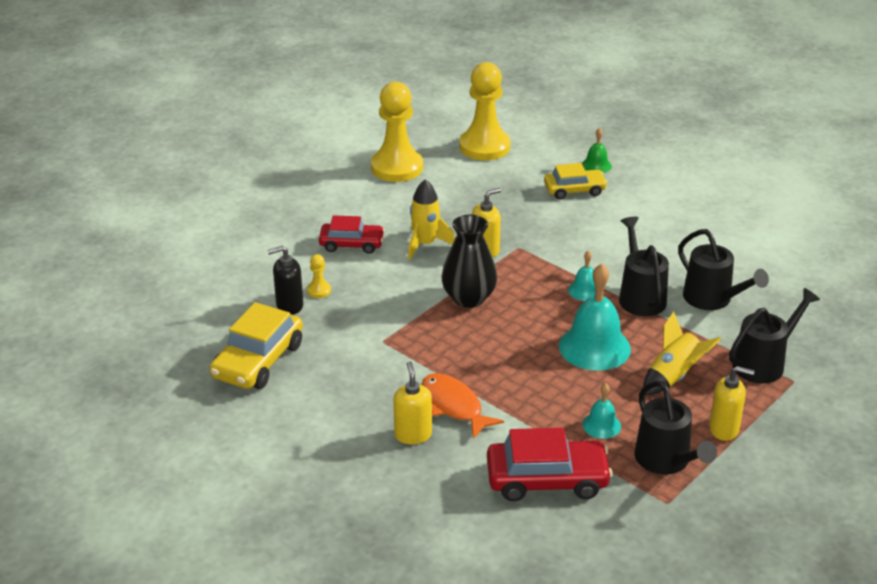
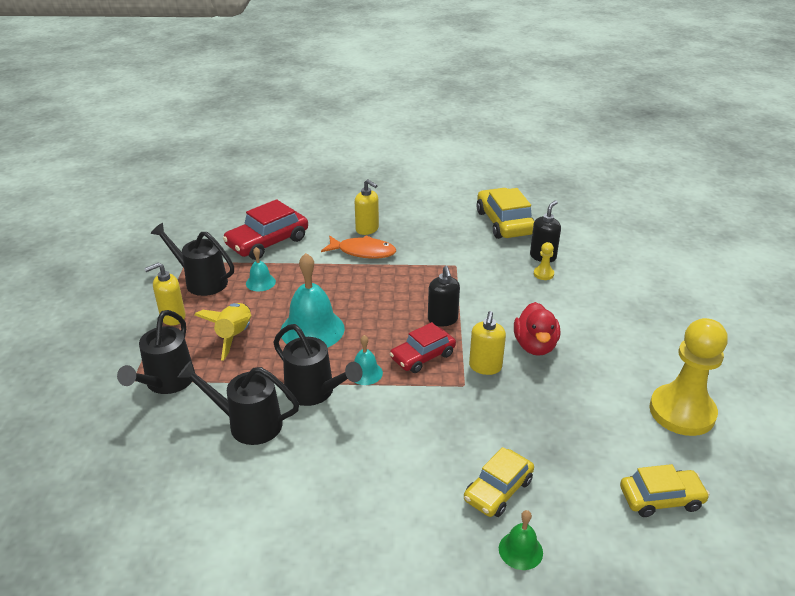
camera: 140 degrees right, 0 degrees up
red car [319,215,385,254] -> red car moved to [390,322,456,373]
yellow rocket [408,179,455,259] -> red duck [514,302,560,356]
black vase [441,215,497,308] -> black soap dispenser [428,266,460,326]
yellow pawn [459,62,511,160] -> yellow car [620,464,710,517]

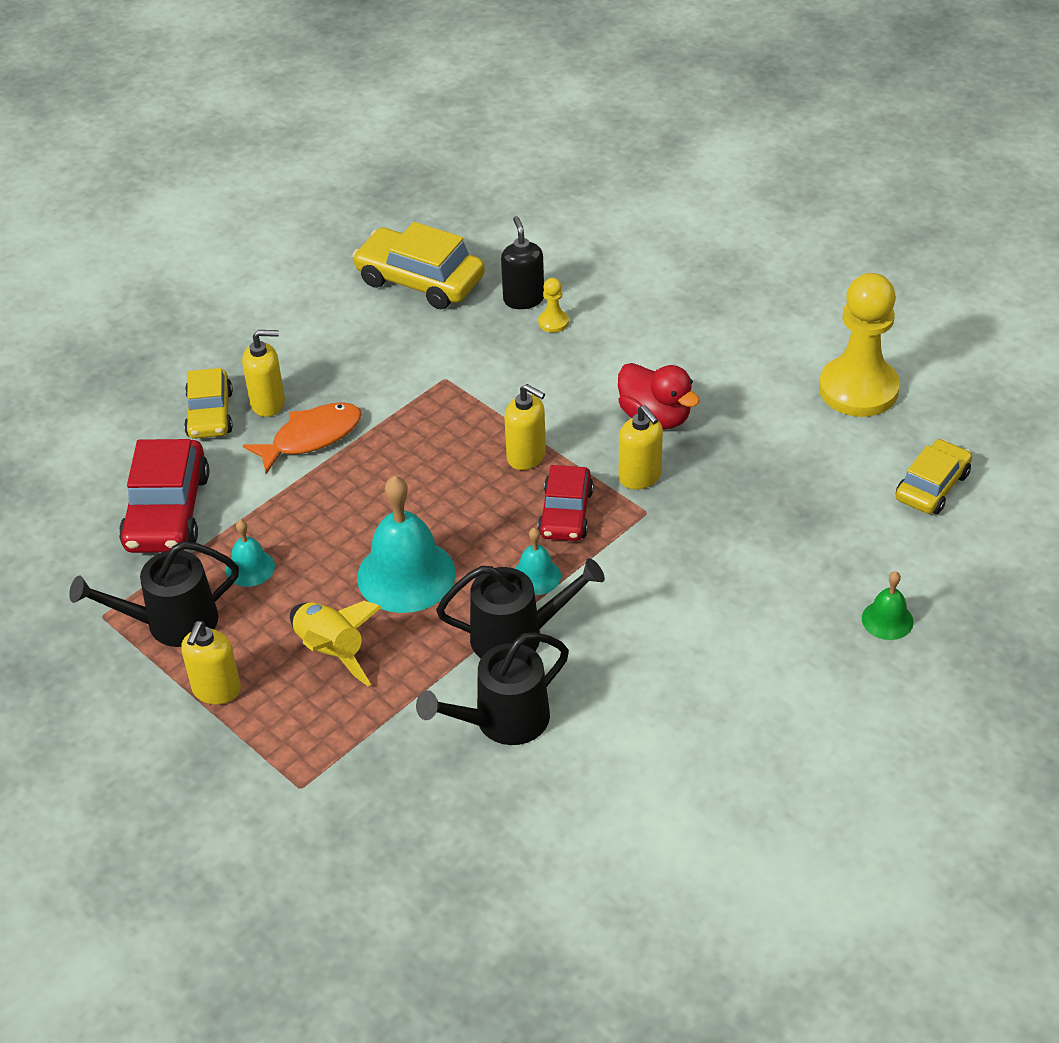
camera: 45 degrees left, 10 degrees up
black watering can [117,310,195,394] -> none
black soap dispenser [428,266,460,326] -> yellow soap dispenser [504,384,546,470]
yellow car [464,447,534,517] -> yellow car moved to [184,368,233,439]

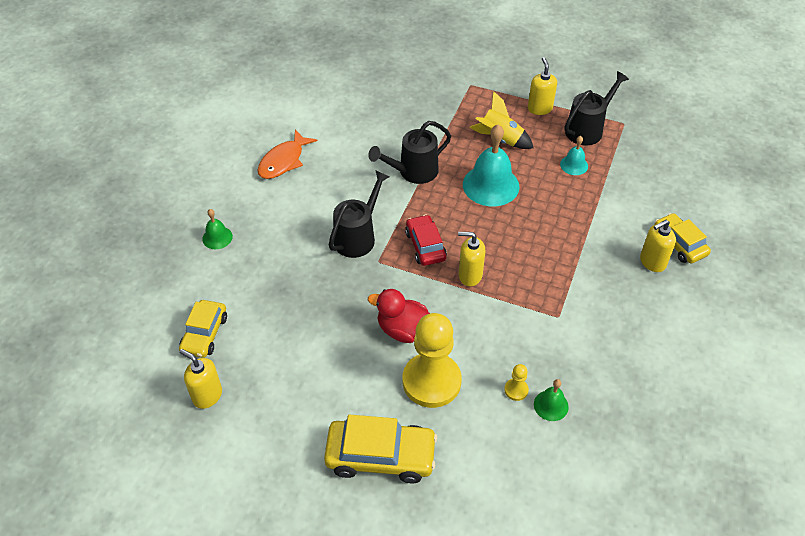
camera: 155 degrees right, 5 degrees up
red car [119,439,209,553] -> none
orange fish [243,402,362,474] -> orange fish moved to [257,130,317,179]
yellow car [352,222,485,309] -> yellow car moved to [324,415,437,483]
black watering can [416,633,569,745] -> black watering can moved to [329,170,389,258]
black soap dispenser [501,216,544,309] -> green bell [534,379,569,421]
turquoise bell [514,528,561,595] -> none
yellow soap dispenser [619,405,663,489] -> yellow soap dispenser moved to [179,349,222,409]
yellow pawn [819,273,900,417] -> yellow pawn moved to [403,313,462,408]

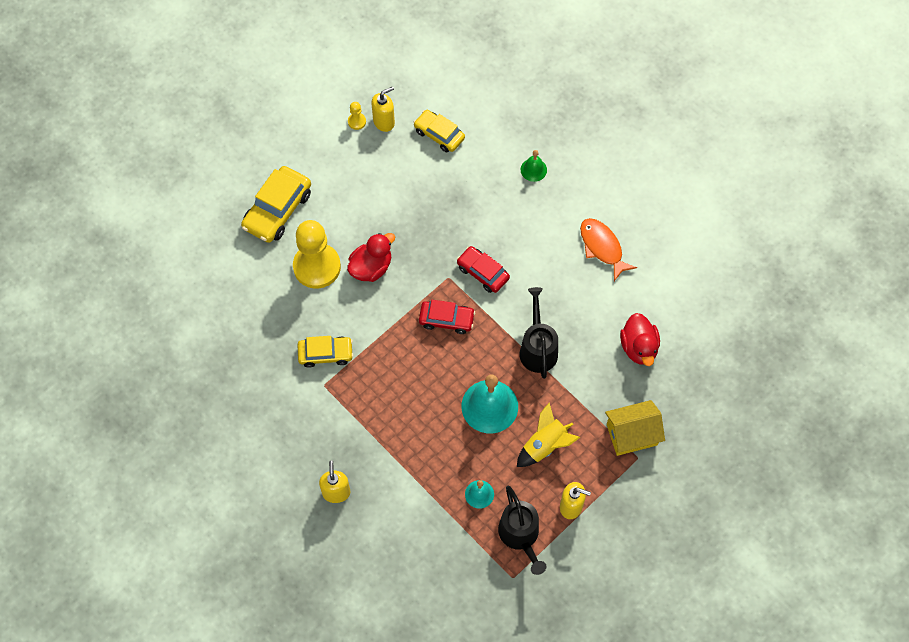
camera: 115 degrees right, 15 degrees up
black watering can [329,170,389,258] -> red car [457,246,510,293]
yellow soap dispenser [458,232,485,286] -> none
yellow pawn [504,364,529,401] -> yellow pawn moved to [348,102,366,130]
green bell [534,379,569,421] -> none
yellow car [654,213,711,263] -> yellow car moved to [297,336,353,368]
none -> yellow house [605,400,665,456]
none -> red duck [620,313,660,366]

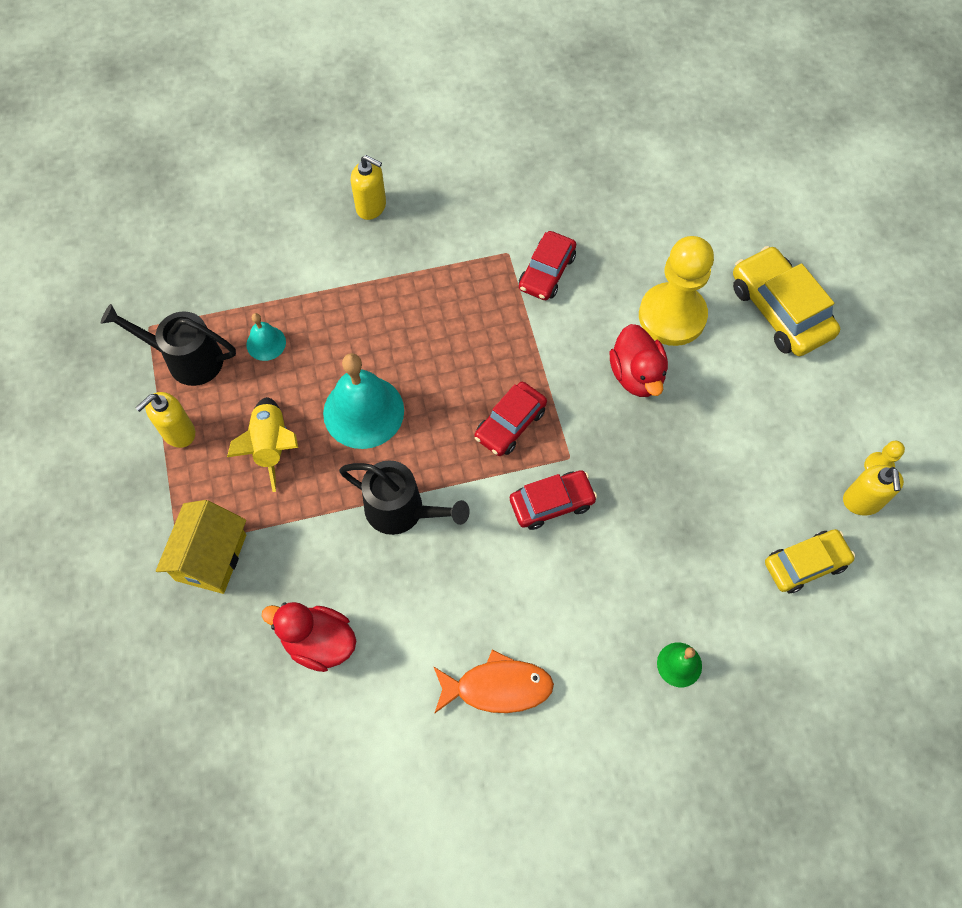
camera: 120 degrees right, 0 degrees up
yellow car [297,336,353,368] -> red car [519,231,576,300]

